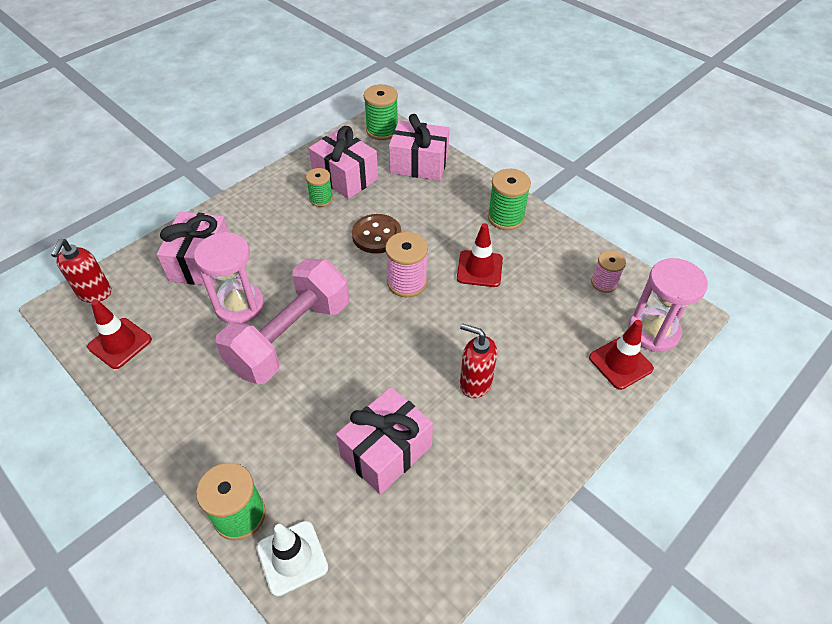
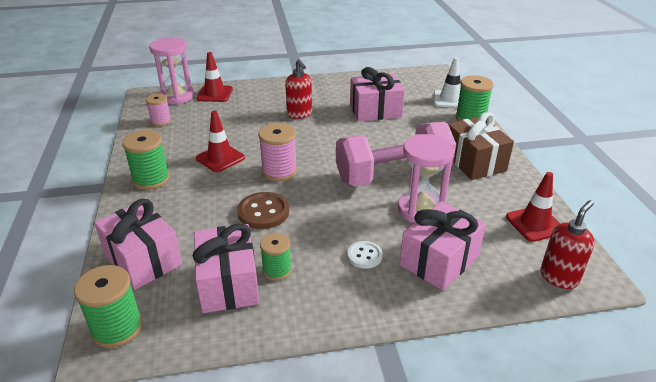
camera: 145 degrees left, 15 degrees down
none -> white button [347,241,383,269]
none -> brown gift [448,112,514,180]

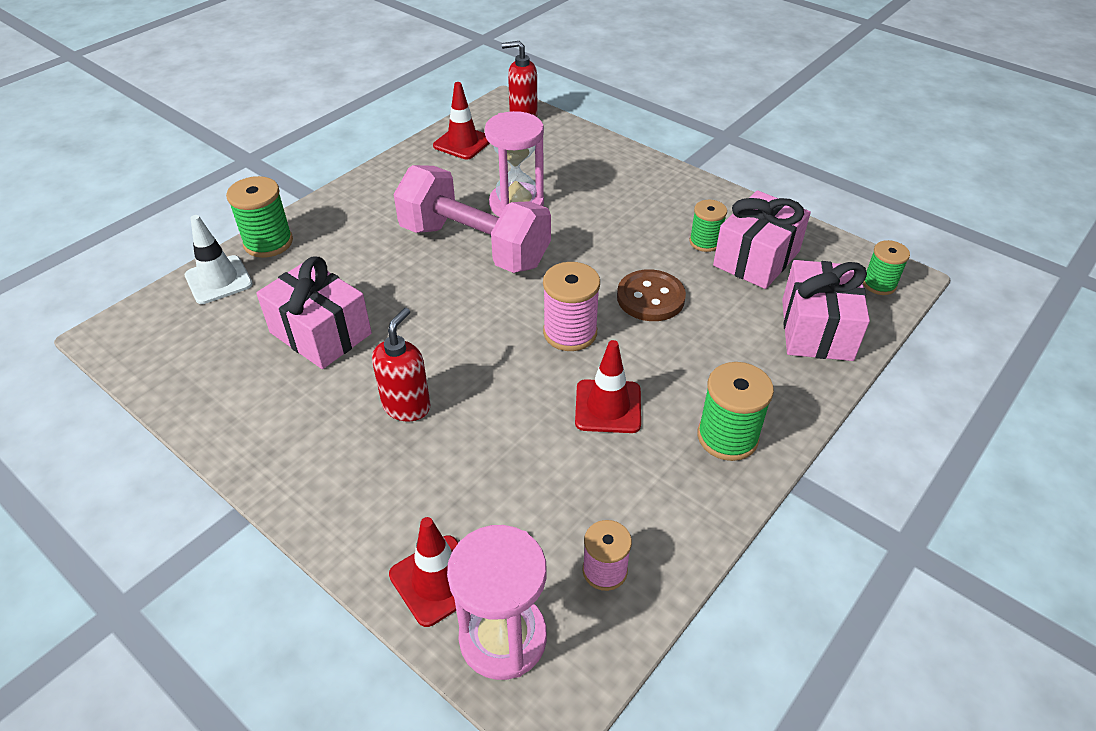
camera: 130 degrees left, 10 degrees up
green spool [74,265,143,348] -> green spool [863,240,910,295], size x0.65
white button [347,241,383,269] -> none
pink gift [400,201,486,291] -> none
brown gift [448,112,514,180] -> none

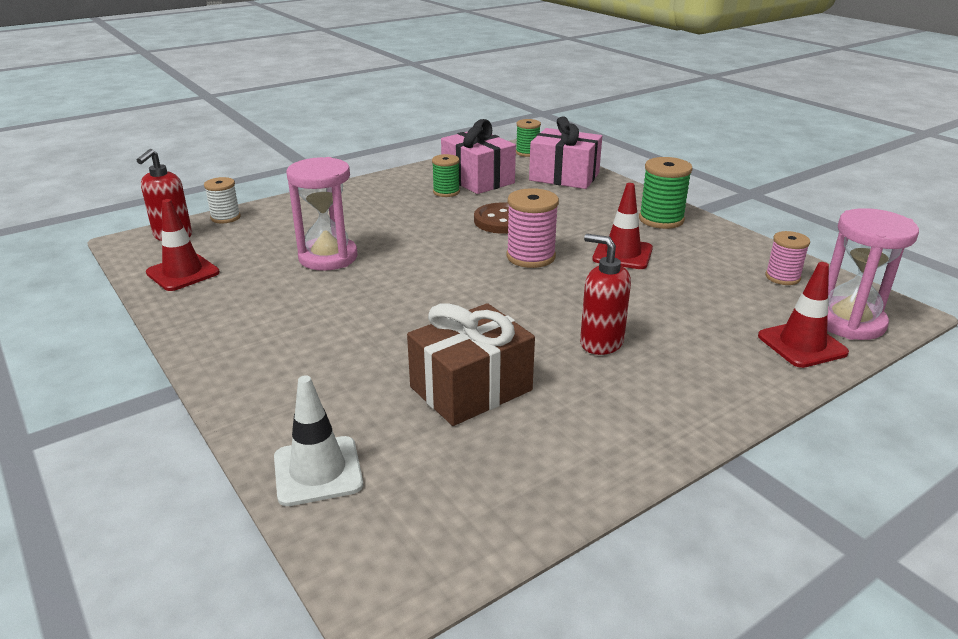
camera: 75 degrees left, 15 degrees down
green spool [226,176,293,258] -> none
pink gift [256,257,372,369] -> brown gift [407,303,535,426]
pink dumbbell [394,165,551,273] -> none
none -> white spool [204,177,241,223]

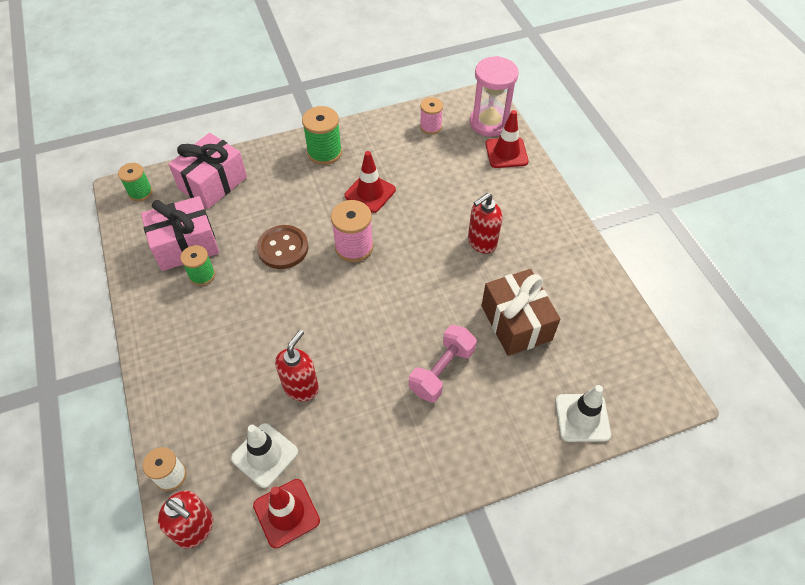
camera: 75 degrees left, 25 degrees up
pink hourglass [286,157,358,271] -> red soap dispenser [275,330,319,401]
none -> white traffic cone [231,423,298,488]
none -> pink dumbbell [409,325,477,402]

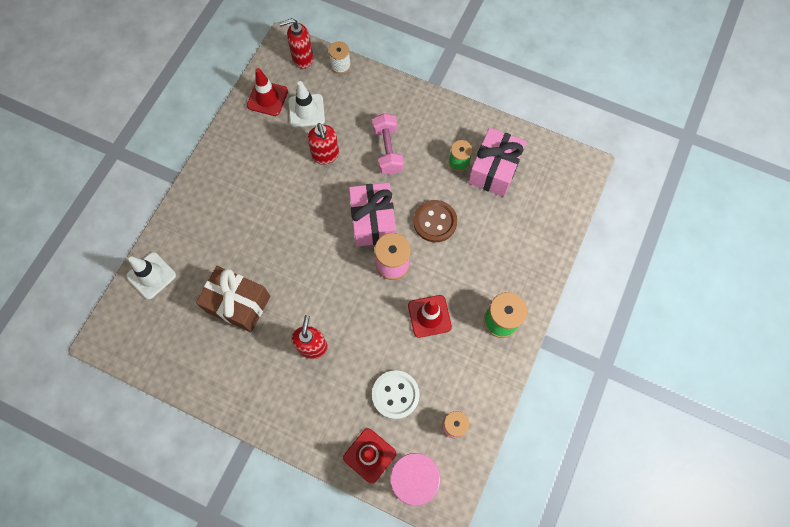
camera: 135 degrees right, 15 degrees up
green spool [118,163,153,201] -> none
pink gift [168,133,247,209] -> pink gift moved to [349,182,396,246]
pink dumbbell [409,325,477,402] -> pink dumbbell moved to [372,113,404,175]
none -> white button [372,370,420,419]

